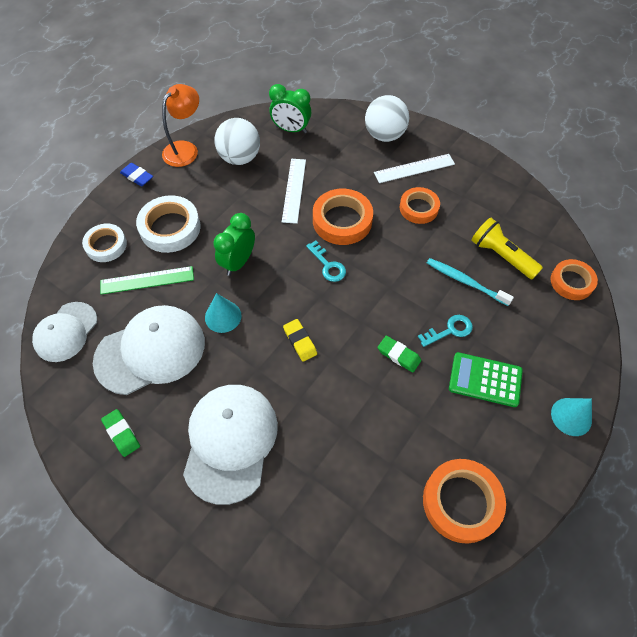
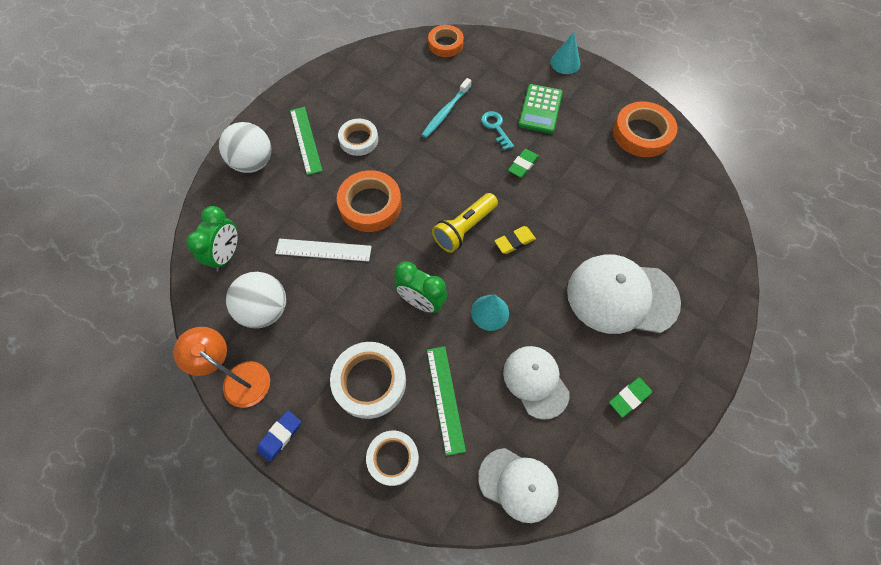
camera: 90 degrees left, 5 degrees up
white cap [93,305,205,395] -> white cap [503,346,570,420], size x0.63
turquoise key [306,241,346,282] -> none
white ruler [374,154,455,183] -> green ruler [290,107,323,175]
orange tape [400,187,440,224] -> white tape [338,119,378,156]
yellow flashlight [471,217,543,279] -> yellow flashlight moved to [432,193,498,253]

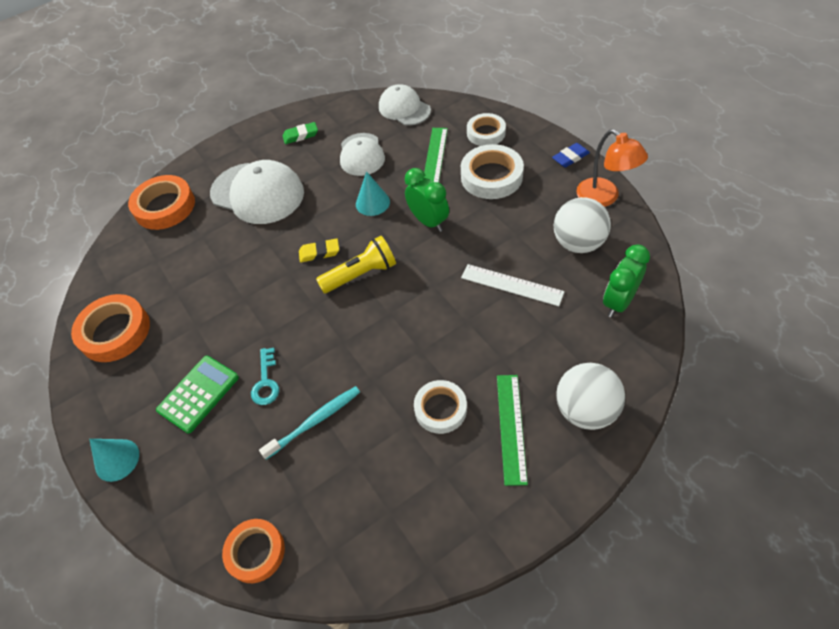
camera: 155 degrees left, 10 degrees down
orange tape [337,170,402,232] -> orange tape moved to [128,175,195,230]
green eraser [508,149,539,178] -> none

